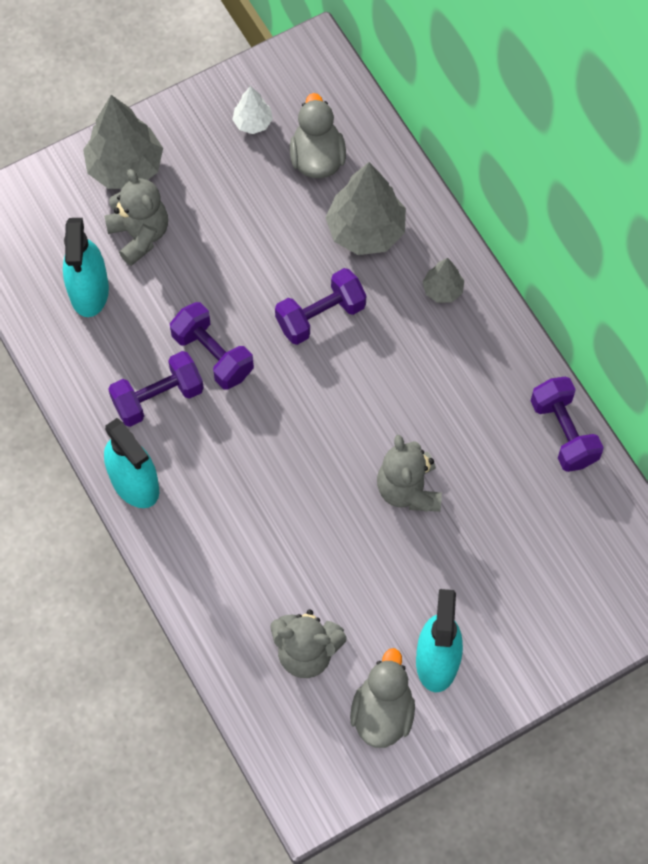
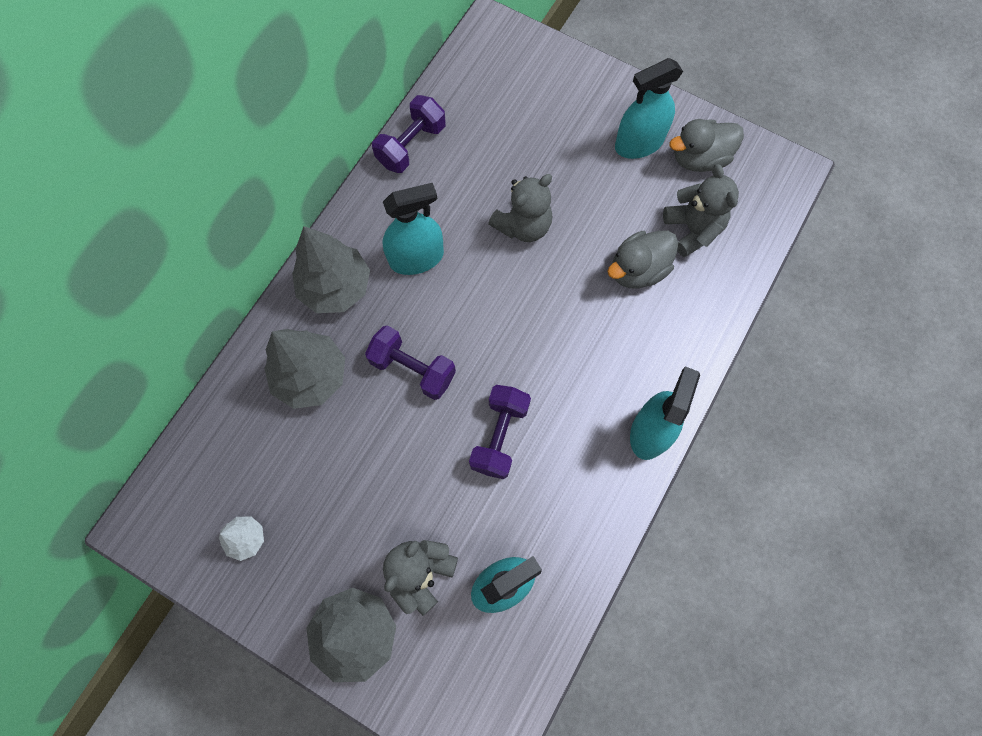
camera: 120 degrees left, 5 degrees up
purple dumbbell [108,351,204,427] -> none
grey duck [290,93,346,178] -> grey duck moved to [607,231,678,288]
grey tree [423,258,464,303] -> grey tree [292,226,370,313], size x1.95
none -> turquoise spray bottle [382,183,444,275]

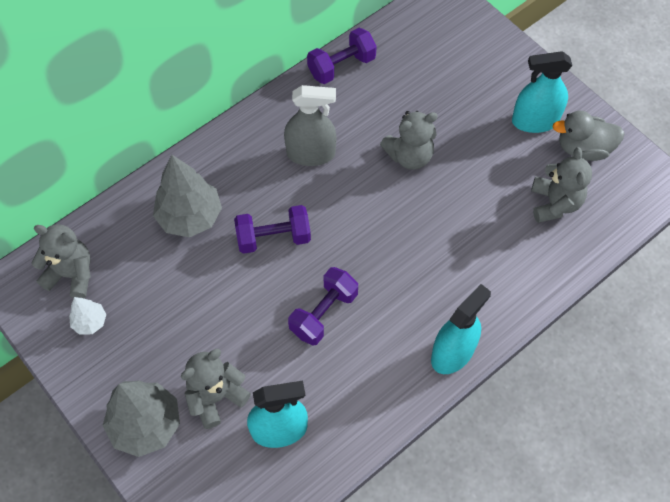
camera: 20 degrees right, 10 degrees down
grey tree [292,226,370,313] -> none
purple dumbbell [365,326,456,400] -> purple dumbbell turned 60 degrees counterclockwise [234,205,311,254]
turquoise spray bottle [382,183,444,275] -> grey spray bottle [284,85,337,166]
grey duck [607,231,678,288] -> none
none -> grey teddy bear [32,224,91,298]

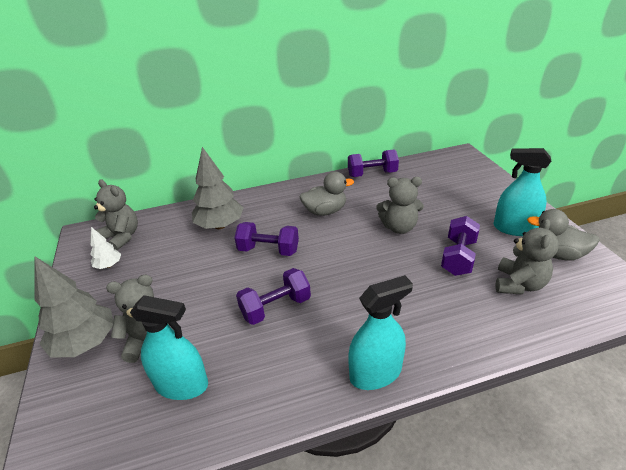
camera: 25 degrees right, 25 degrees down
grey spray bottle [284,85,337,166] -> grey duck [300,172,354,216]
none -> purple dumbbell [441,216,480,276]

